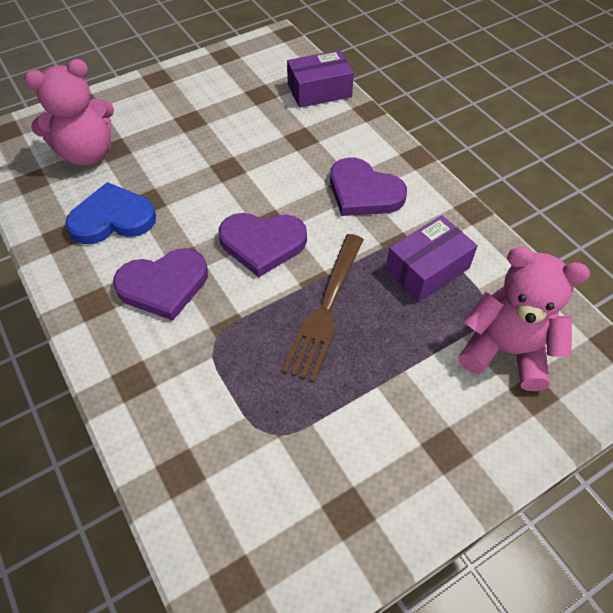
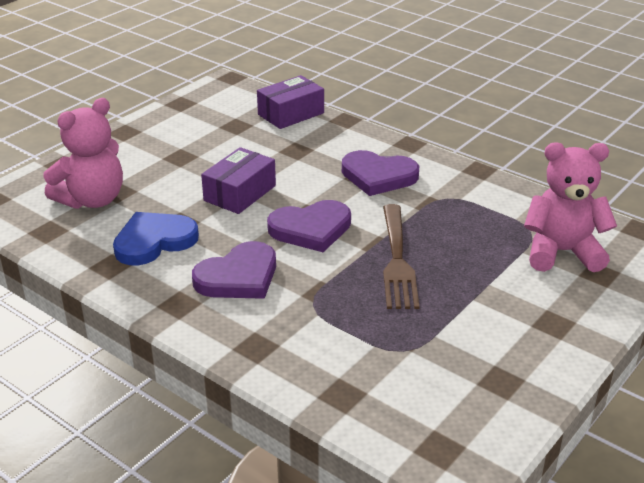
camera: 20 degrees left, 20 degrees down
purple box [386,215,478,302] -> purple box moved to [201,147,276,214]

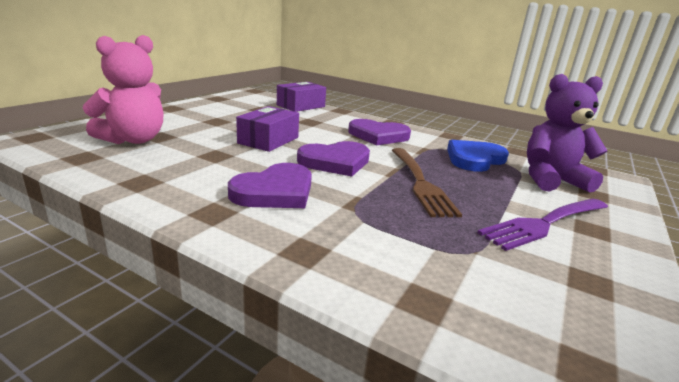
camera: 10 degrees left, 10 degrees down
blue heart [113,212,199,265] -> blue heart moved to [447,140,509,172]
pink teddy bear [524,142,617,272] -> purple teddy bear [527,74,607,193]
none -> purple fork [477,198,608,251]

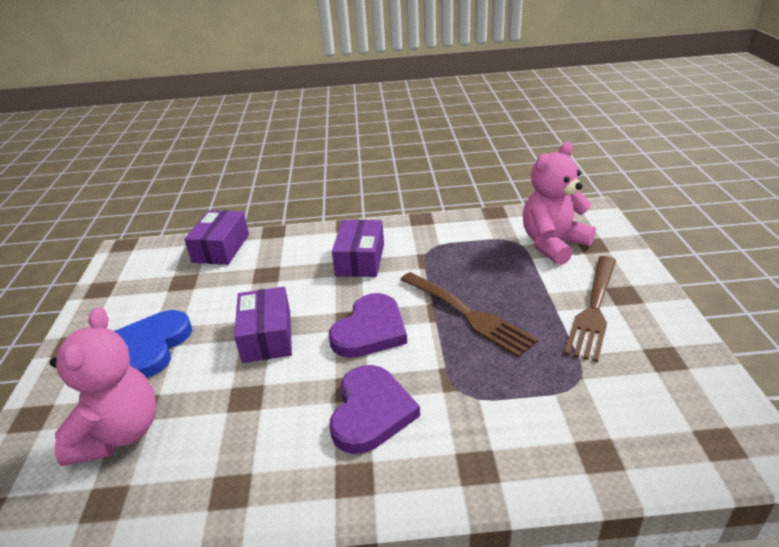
camera: 30 degrees left, 10 degrees up
purple heart [348,119,411,145] -> purple box [332,220,384,277]
blue heart [447,140,509,172] -> blue heart moved to [114,310,192,378]
purple fork [477,198,608,251] -> brown fork [564,256,616,362]
purple teddy bear [527,74,607,193] -> pink teddy bear [523,142,596,265]

